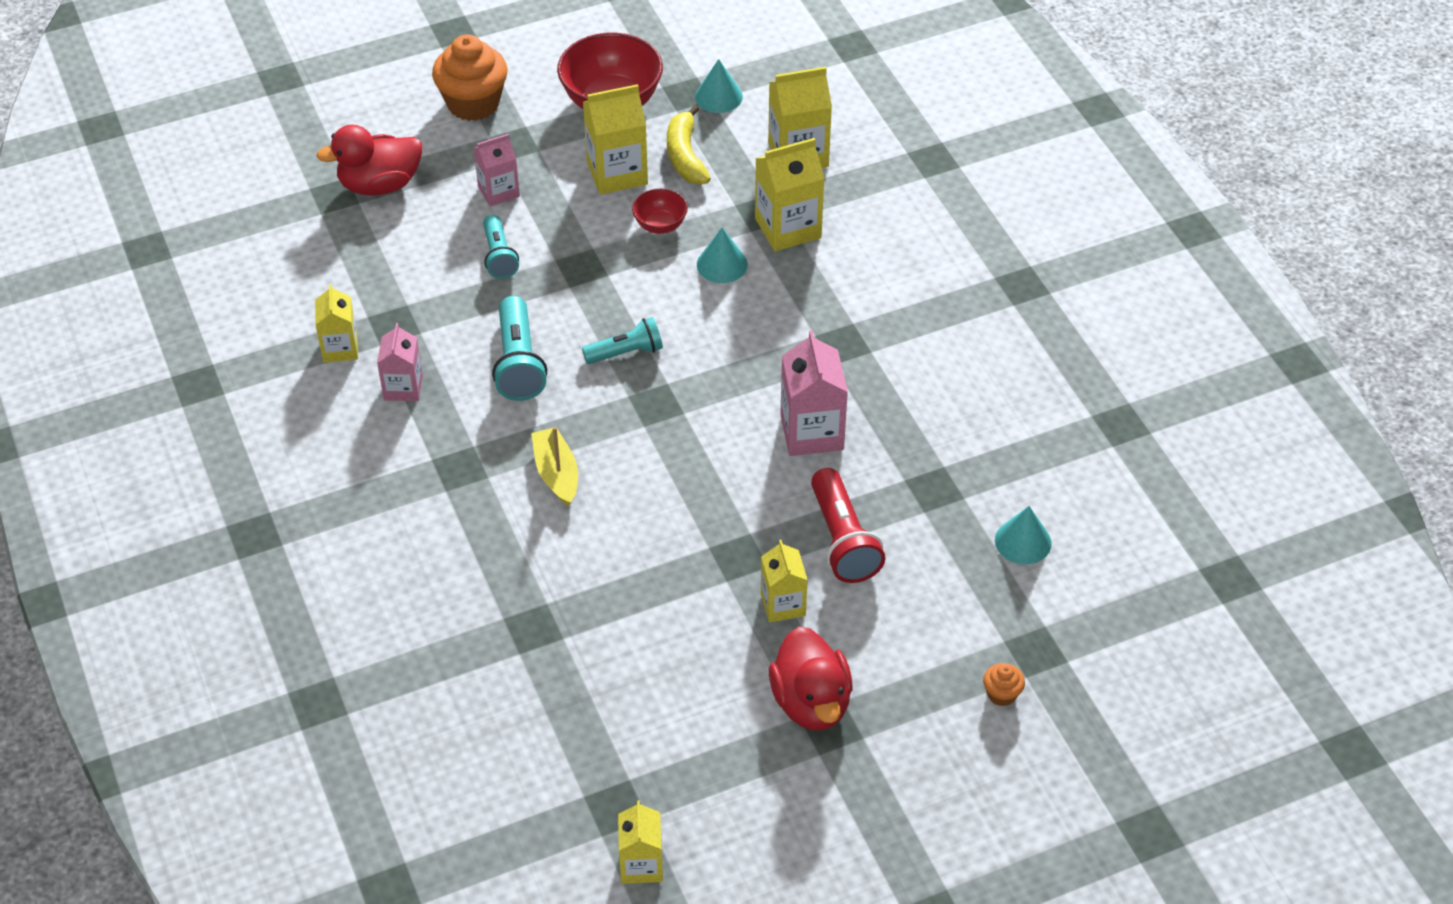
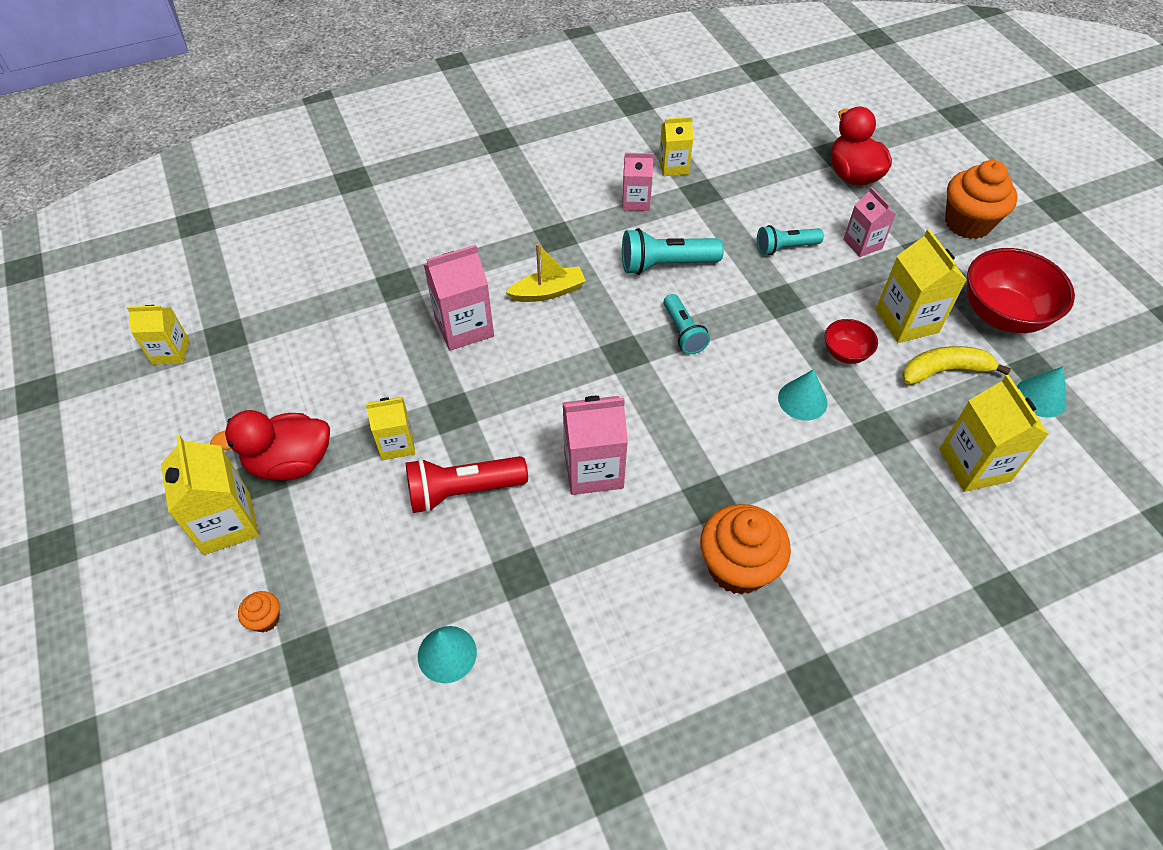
camera: 90 degrees right, 5 degrees up
yellow carton [755,138,825,251] -> yellow carton moved to [161,435,259,555]
none -> pink carton [424,245,494,351]
none -> orange cupcake [700,504,791,595]

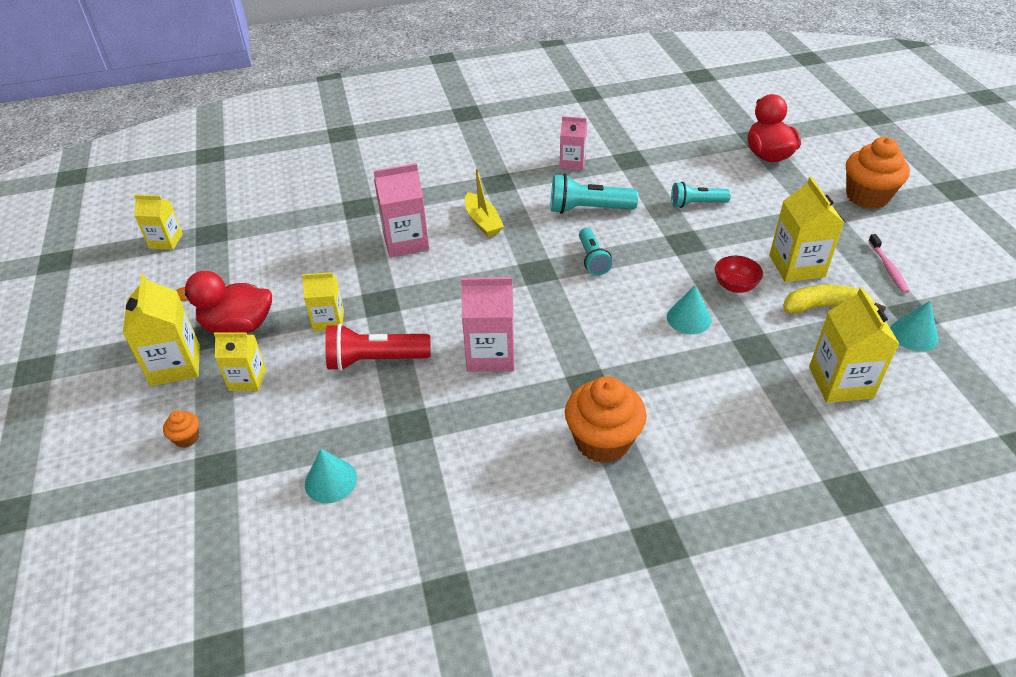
camera: 10 degrees right, 10 degrees down
yellow boat [506,244,586,302] -> yellow boat turned 75 degrees clockwise [465,168,504,237]
yellow carton [659,117,693,176] -> yellow carton moved to [214,332,266,391]
pink carton [843,187,896,257] -> none
red bowl [967,248,1075,333] -> pink toothbrush [868,234,909,293]

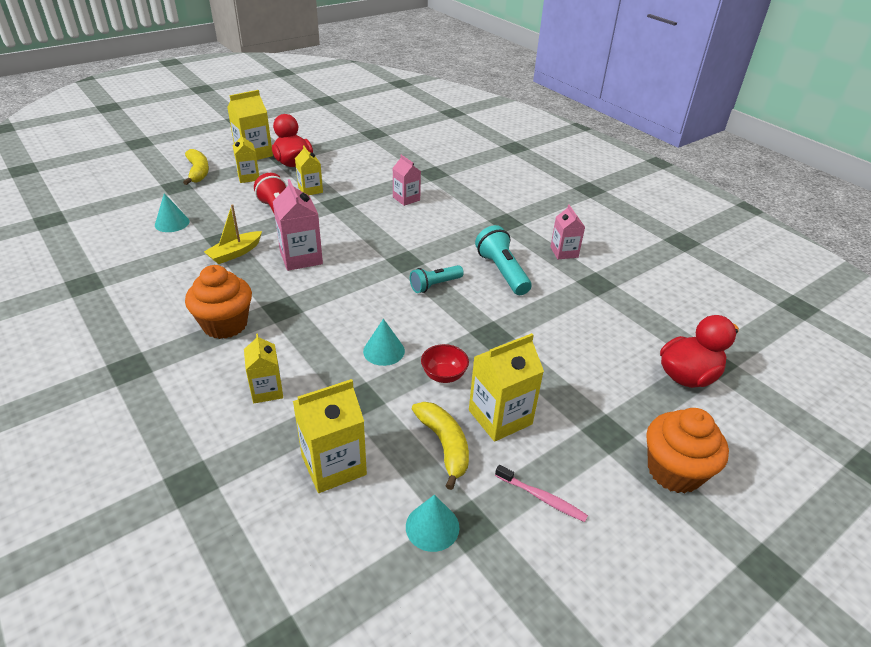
camera: 65 degrees right, 5 degrees down
yellow carton [134,195,183,250] -> yellow carton moved to [244,333,283,403]
orange cupcake [163,411,199,448] -> yellow banana [183,149,209,185]
pink carton [374,163,429,257] -> pink carton [393,155,421,206], size x0.64
yellow boat [465,168,504,237] -> yellow boat moved to [204,204,262,264]
turquoise flashlight [671,182,731,208] -> none
pink toothbrush [868,234,909,293] -> pink toothbrush turned 120 degrees counterclockwise [495,465,588,522]

